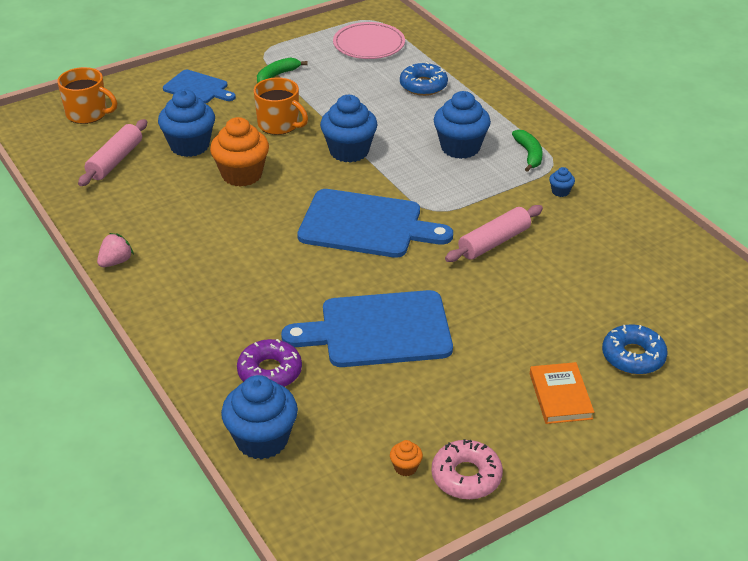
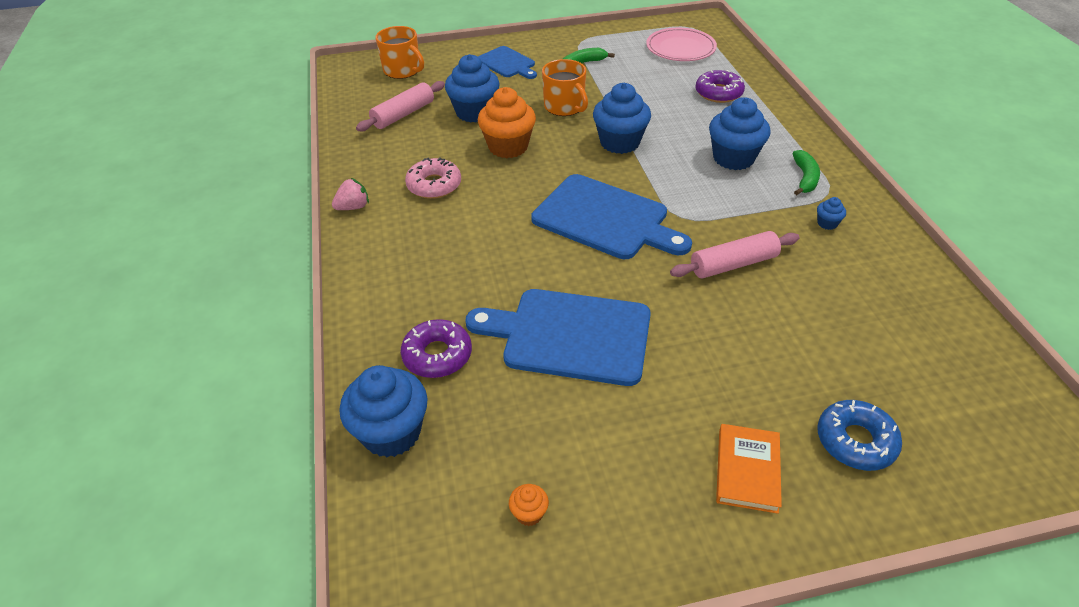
camera: 20 degrees right, 5 degrees up
blue donut [400,62,448,96] -> purple donut [695,70,745,103]
pink donut [431,439,503,500] -> pink donut moved to [405,158,461,199]

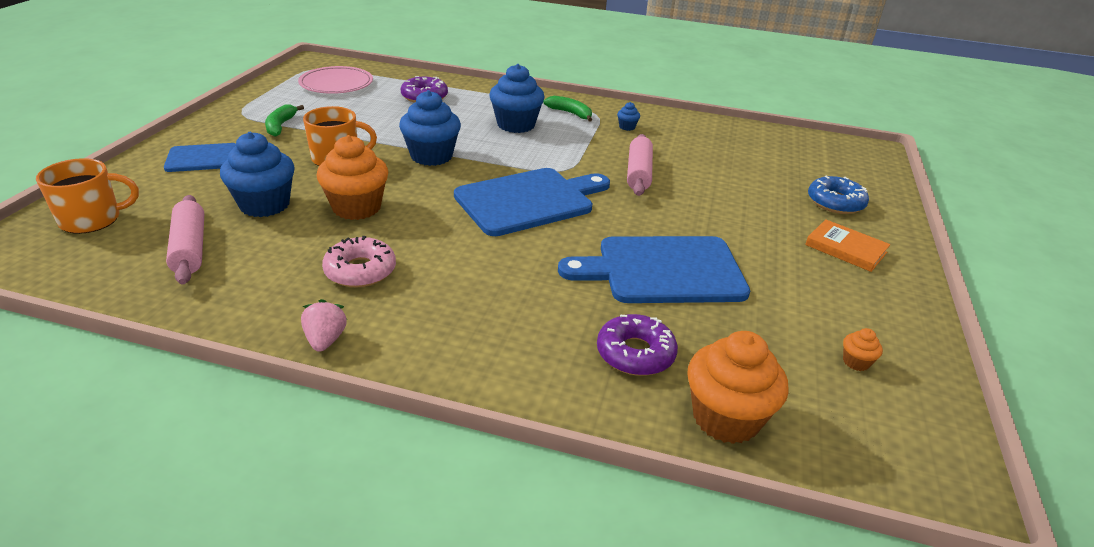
camera: 65 degrees left, 10 degrees down
blue cupcake [339,365,428,457] -> orange cupcake [687,331,789,444]
blue cutting board [465,289,651,386] -> blue cutting board turned 45 degrees clockwise [558,236,750,303]

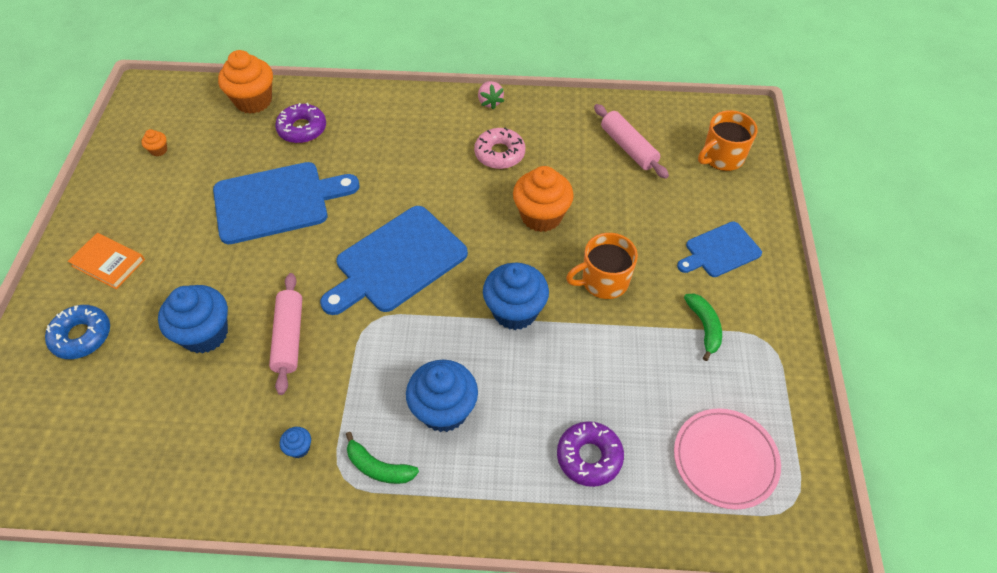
camera: 170 degrees right, 20 degrees up
blue cupcake [220,132,295,217] -> blue cupcake moved to [158,285,228,354]

